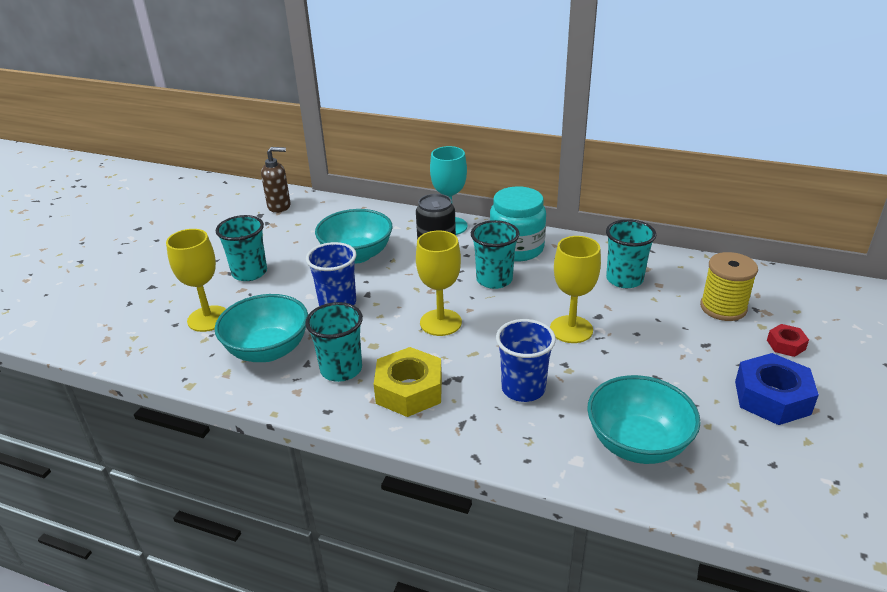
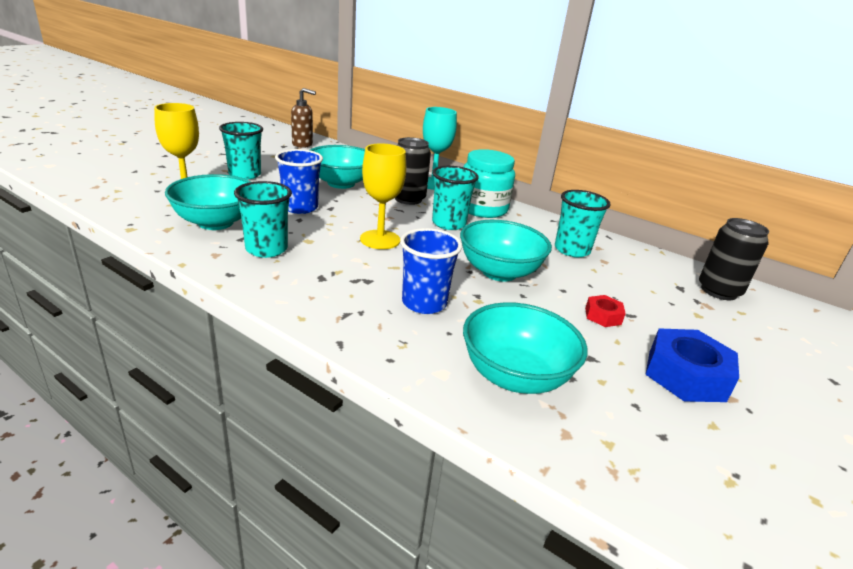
camera: 10 degrees right, 5 degrees down
yellow nut [374,347,442,417] -> none
yellow goblet [550,236,601,343] -> turquoise bowl [460,220,552,282]
yellow spool [700,252,758,321] -> none
red nut [767,324,809,357] -> red nut moved to [585,295,626,327]
none -> black can [699,218,769,300]

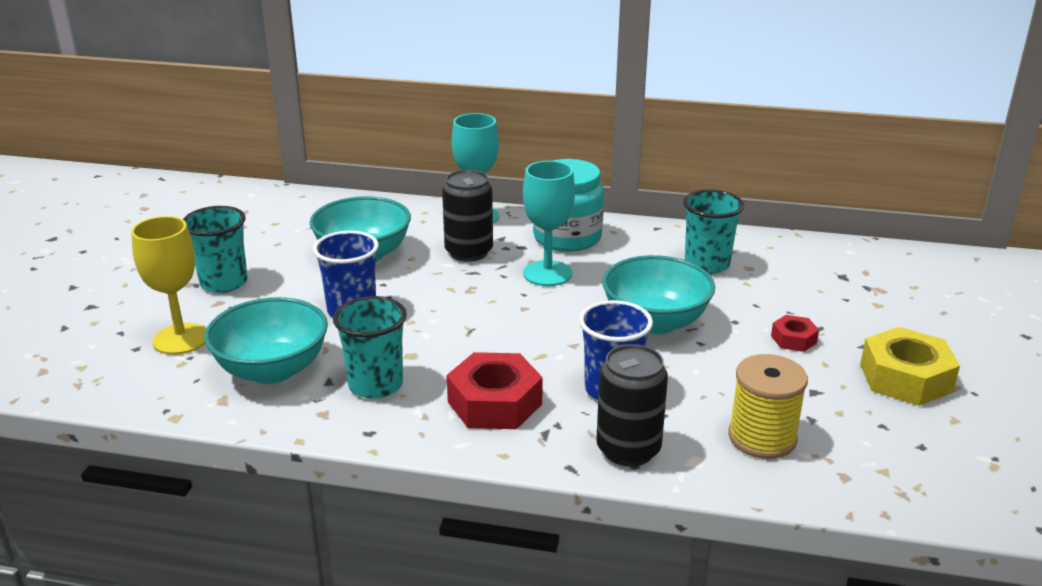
camera: 20 degrees left, 0 degrees up
brown soap dispenser [291,88,316,148] -> none
yellow goblet [360,143,406,249] -> none
turquoise cup [432,166,479,230] -> turquoise goblet [523,161,575,286]
turquoise bowl [463,302,588,394] -> yellow spool [728,354,808,459]
blue nut [645,328,739,402] -> yellow nut [860,327,960,406]
black can [699,218,769,300] -> black can moved to [596,344,668,467]
none -> red nut [447,352,543,429]

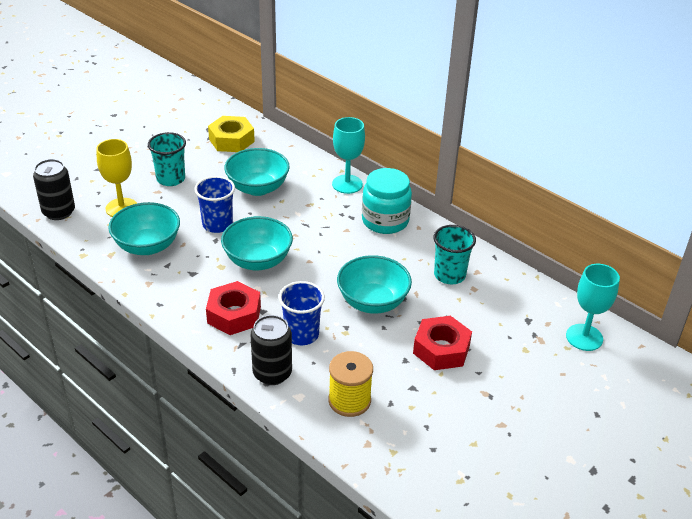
camera: 30 degrees right, 10 degrees up
turquoise cup [333,296,407,399] -> none
black can [442,170,493,262] -> black can moved to [33,159,75,220]
turquoise goblet [523,161,575,286] -> turquoise goblet moved to [566,264,620,351]
red nut [771,315,819,352] -> red nut [413,316,472,370], size x1.92
yellow nut [860,327,960,406] -> yellow nut moved to [208,116,255,152]
none -> turquoise bowl [221,216,293,270]

